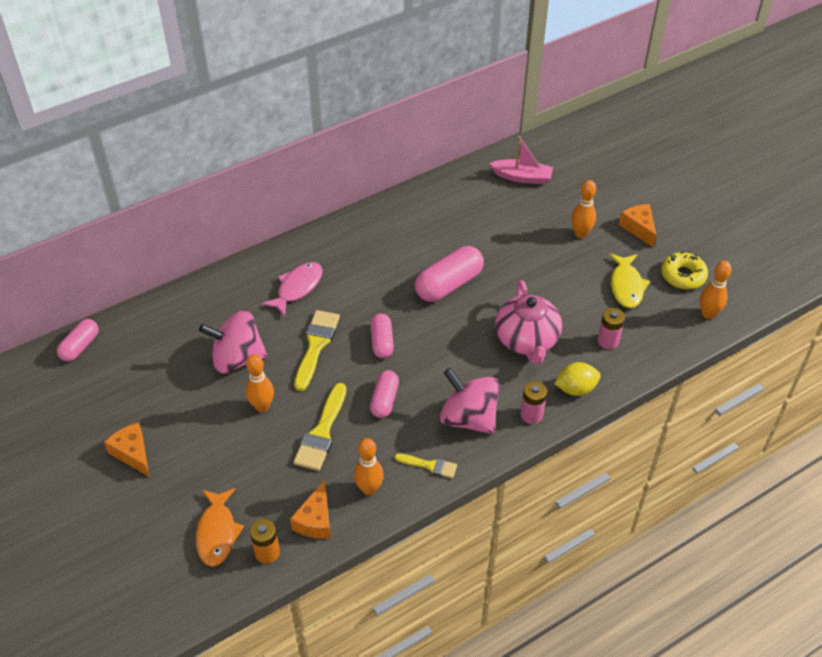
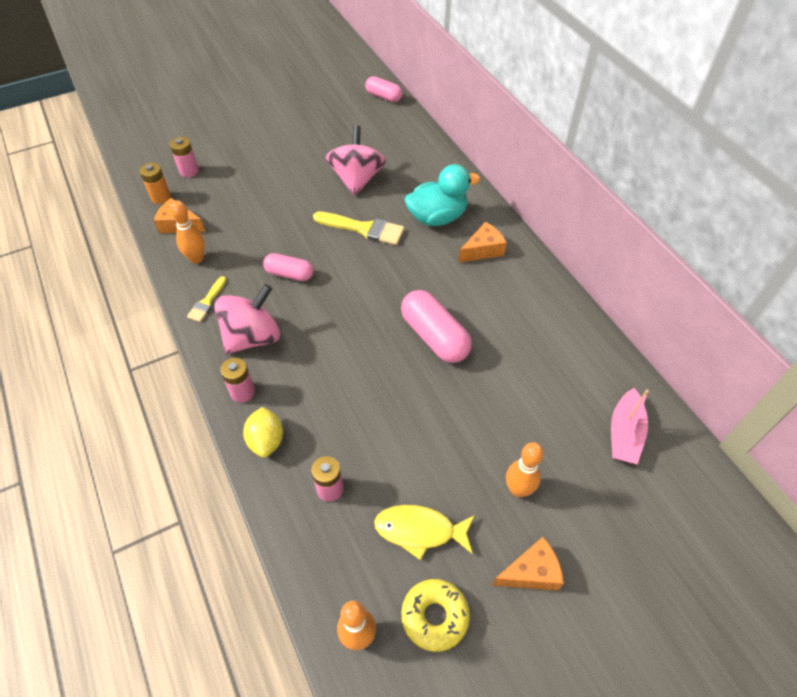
camera: 95 degrees right, 5 degrees up
orange cheese [104,422,149,476] -> orange cheese moved to [458,222,507,263]
orange fish [196,488,244,567] -> pink battery [170,137,199,177]
orange bowling pin [246,354,274,412] -> none
pink fish [262,262,323,317] -> turquoise duck [405,164,480,226]
yellow brush [293,383,346,471] -> none
pink capsule [370,313,394,358] -> none
pink teapot [495,280,562,365] -> none

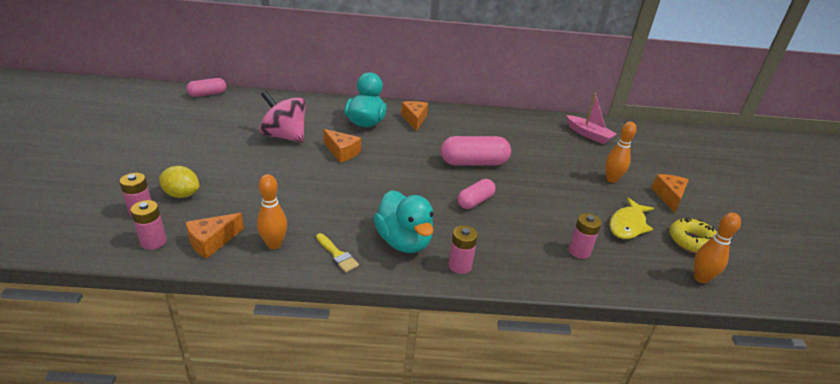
camera: 65 degrees left, 20 degrees down
orange battery [140,163,171,204] -> pink battery [130,200,166,250]
pink spinning top [214,284,280,354] -> turquoise duck [374,190,434,253]
yellow lemon [243,407,283,457] -> yellow lemon moved to [159,166,199,198]
pink capsule [263,253,314,281] -> pink capsule moved to [457,179,496,209]
yellow brush [313,212,405,245] -> orange cheese [323,129,361,162]

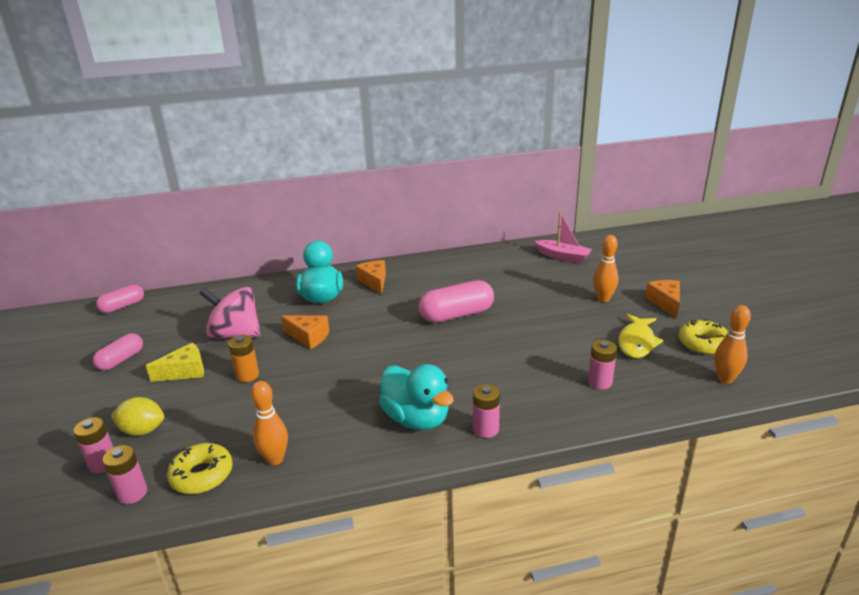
camera: 10 degrees left, 5 degrees down
orange cheese [185,213,244,259] -> yellow donut [167,443,233,494]
yellow brush [316,233,359,273] -> none
pink capsule [457,179,496,209] -> pink capsule moved to [93,333,143,371]
none -> yellow cheese [146,342,204,382]
none -> orange battery [228,335,259,382]

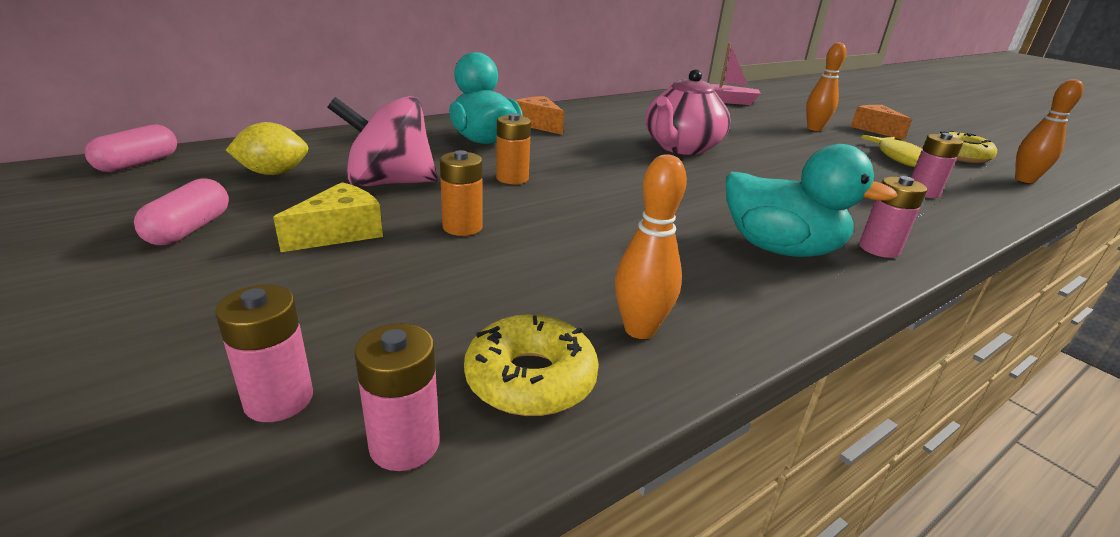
camera: 25 degrees left, 0 degrees up
yellow lemon [111,397,164,436] -> yellow lemon moved to [226,122,308,175]
orange cheese [281,316,329,349] -> orange battery [496,113,531,184]
pink capsule [419,280,494,323] -> pink teapot [645,69,730,155]

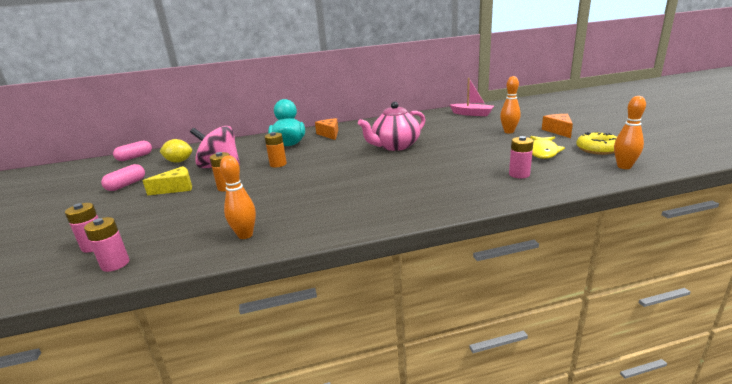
camera: 25 degrees right, 5 degrees down
yellow donut [464,315,599,416] -> none
turquoise duck [726,144,898,257] -> none
pink battery [859,176,927,258] -> none

